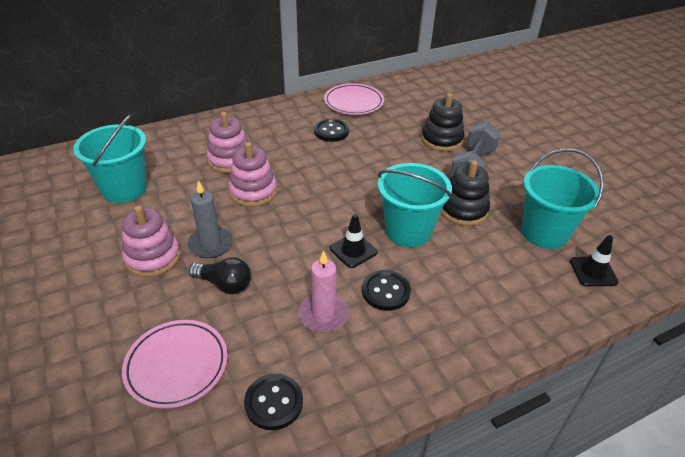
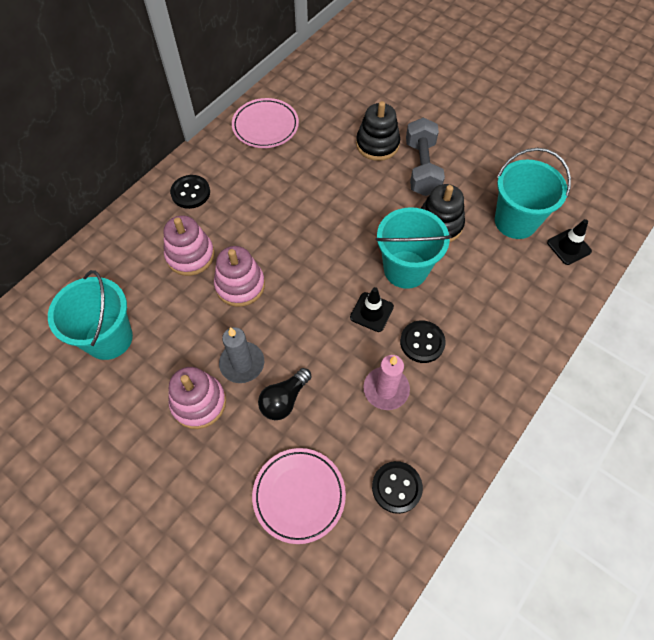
camera: 25 degrees left, 20 degrees up
black light bulb [189,257,251,294] -> black light bulb turned 135 degrees clockwise [258,368,311,420]
black button [314,119,349,142] -> black button moved to [170,175,210,209]

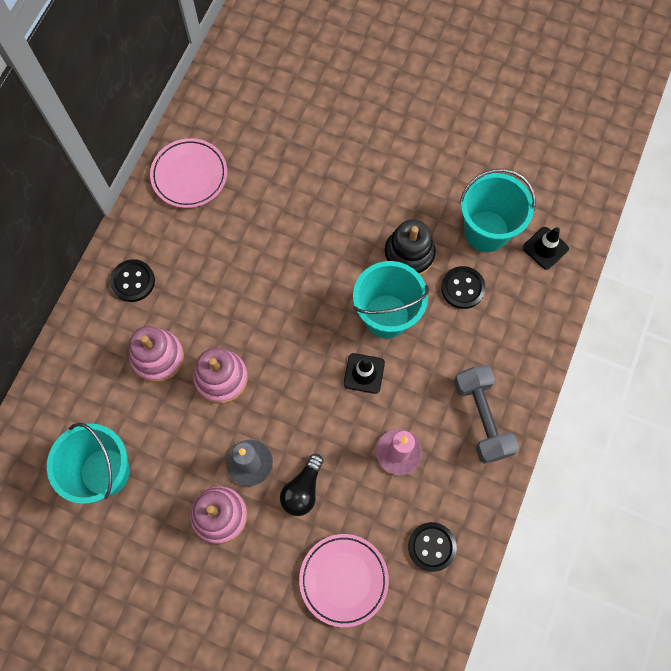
camera: 15 degrees left, 10 degrees up
black stacking toy [356,101,400,161] -> none
black button [400,320,446,363] -> black button moved to [441,266,486,309]
grey dumbbell [406,117,445,196] -> grey dumbbell moved to [454,365,519,464]

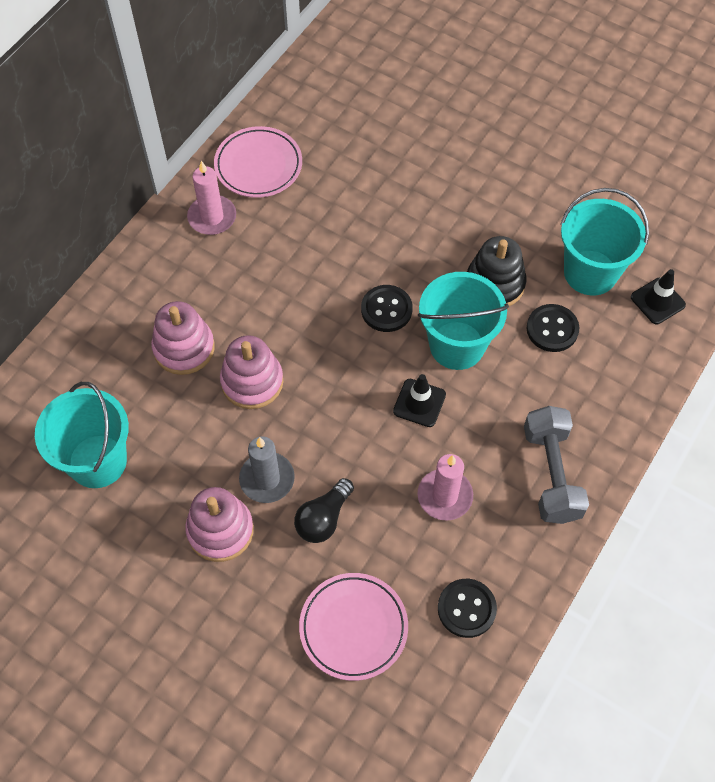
camera: 10 degrees right, 10 degrees down
black button [110,259,155,302] -> black button moved to [361,285,413,332]
none -> pink candle [187,161,236,235]

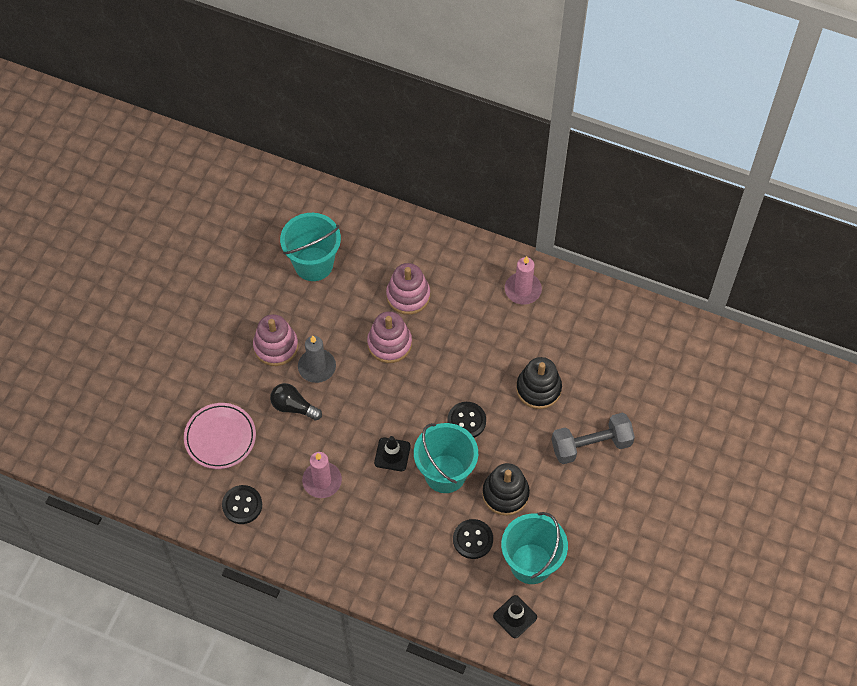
camera: 80 degrees right, 0 degrees up
pink plate [214,126,302,198] -> none
grey dumbbell [524,406,589,524] -> grey dumbbell moved to [551,412,635,464]
none -> black stacking toy [516,357,562,409]

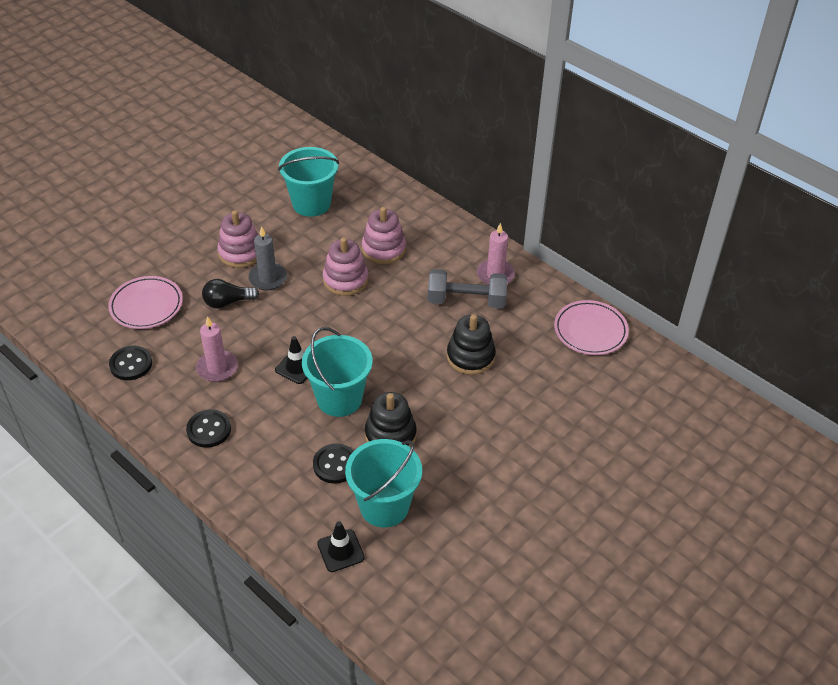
camera: 20 degrees right, 15 degrees down
black light bulb [270,383,322,420] -> black light bulb turned 60 degrees counterclockwise [202,279,259,308]
black button [447,402,486,438] -> black button moved to [186,409,231,448]
grey dumbbell [551,412,635,464] -> grey dumbbell moved to [428,269,507,309]
none -> pink plate [554,300,629,355]

